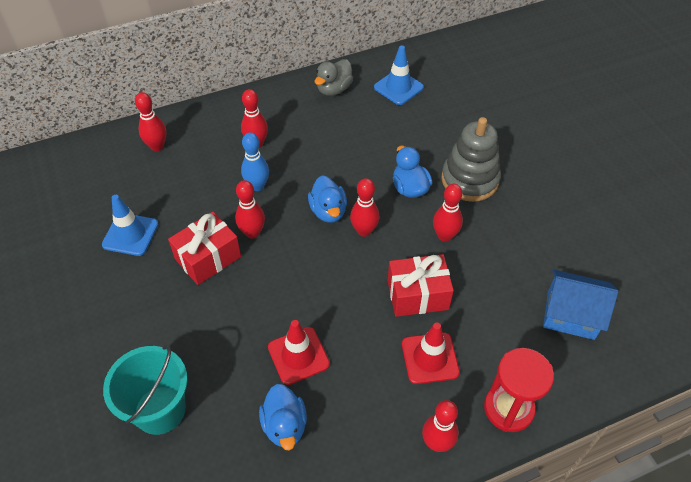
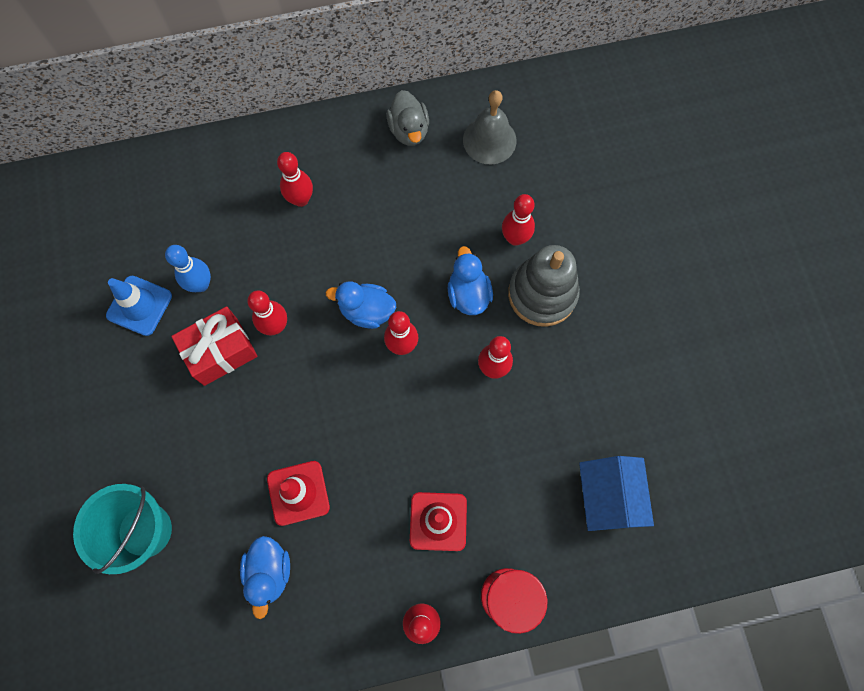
camera: 10 degrees right, 20 degrees up
red bowling pin [135,92,166,151] -> red bowling pin moved to [502,194,535,246]
blue bowling pin [241,132,269,191] -> blue bowling pin moved to [165,245,211,292]
blue duck [308,175,347,223] -> blue duck turned 105 degrees clockwise [326,281,396,329]
grey duck [315,59,353,96] -> grey duck turned 60 degrees counterclockwise [387,90,429,146]
blue traffic cone [374,45,424,105] -> grey bell [463,90,517,165]
red gift [388,254,454,317] -> none
blue house [543,270,618,340] -> blue house turned 60 degrees clockwise [579,456,654,531]

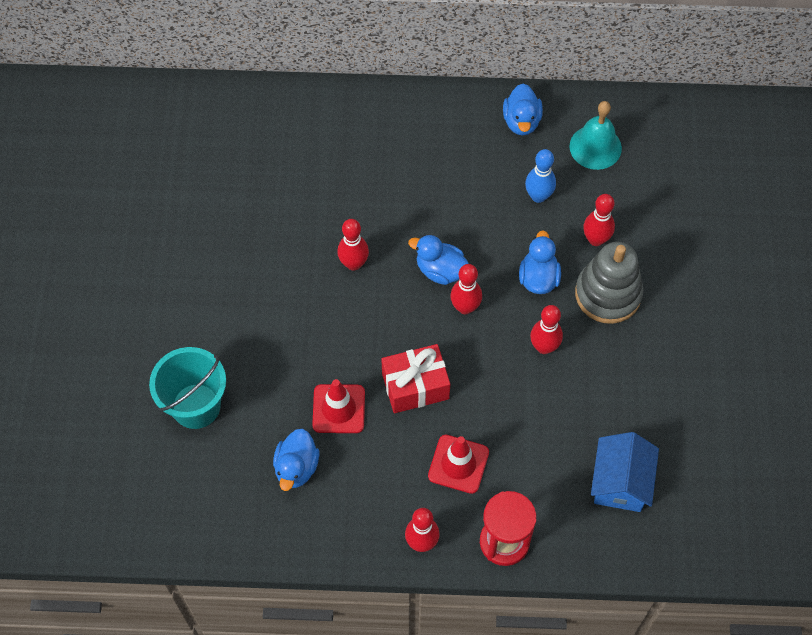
camera: 15 degrees right, 10 degrees down
blue traffic cone [106,276,172,336] -> none
blue bowling pin [165,245,211,292] -> blue bowling pin moved to [525,149,556,203]
red gift [171,306,258,386] -> red gift moved to [381,344,450,413]
red bowling pin [277,152,313,207] -> none
grey duck [387,90,429,146] -> blue duck [503,83,543,136]
grey bell [463,90,517,165] -> turquoise bell [570,101,622,170]

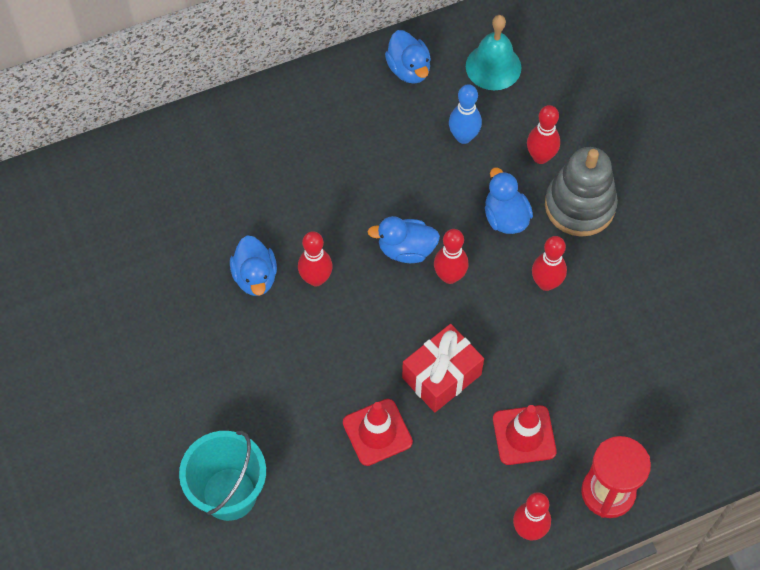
camera: 25 degrees left, 0 degrees up
blue duck [273,428,319,491] -> blue duck moved to [230,235,277,296]
blue house [591,432,659,512] -> none

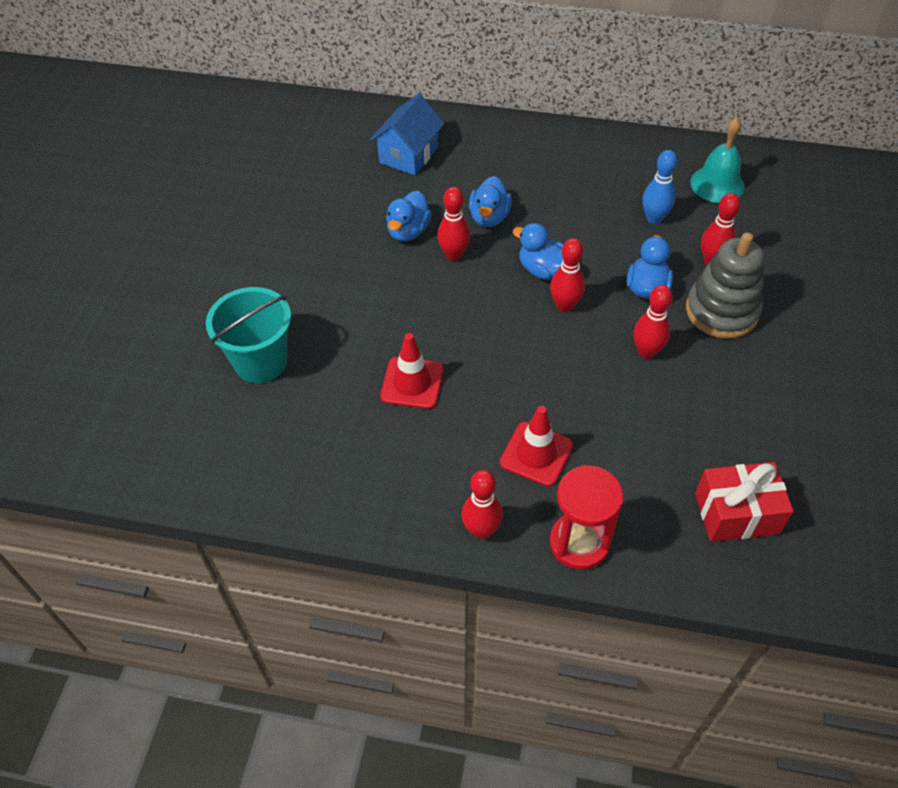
camera: 35 degrees right, 10 degrees down
blue duck [385,30,431,84] -> blue duck moved to [469,176,512,227]
red gift [402,324,484,412] -> red gift moved to [695,462,794,542]
none -> blue house [370,94,444,175]

